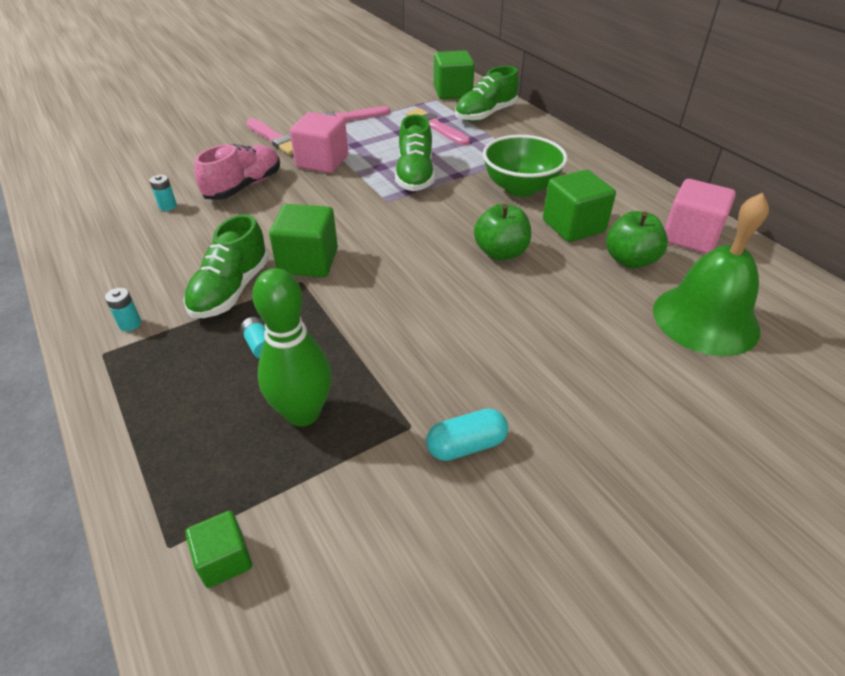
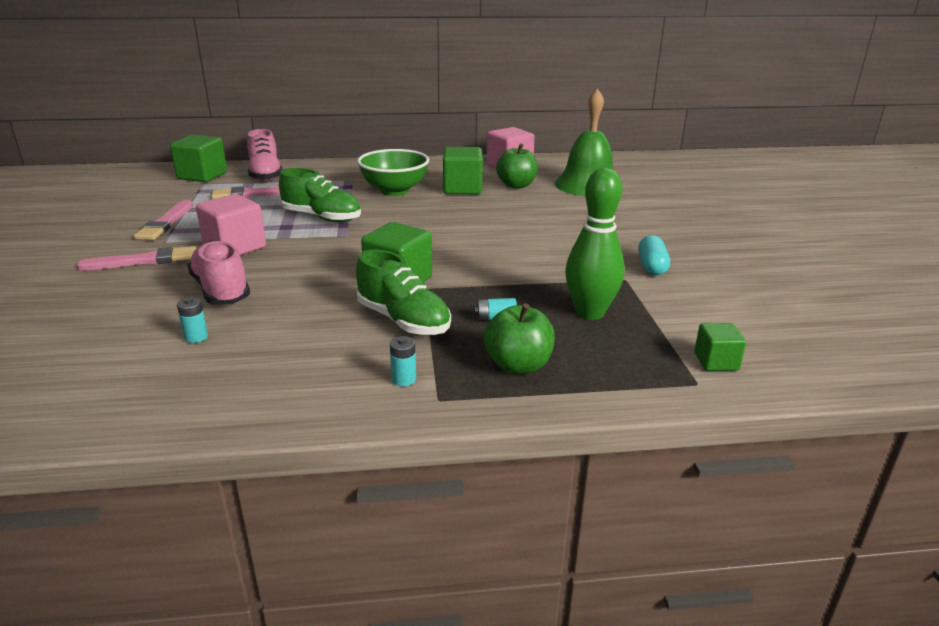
camera: 65 degrees left, 15 degrees down
green shoe [455,66,519,122] -> pink shoe [247,129,283,182]
green apple [474,204,531,260] -> green apple moved to [484,304,555,374]

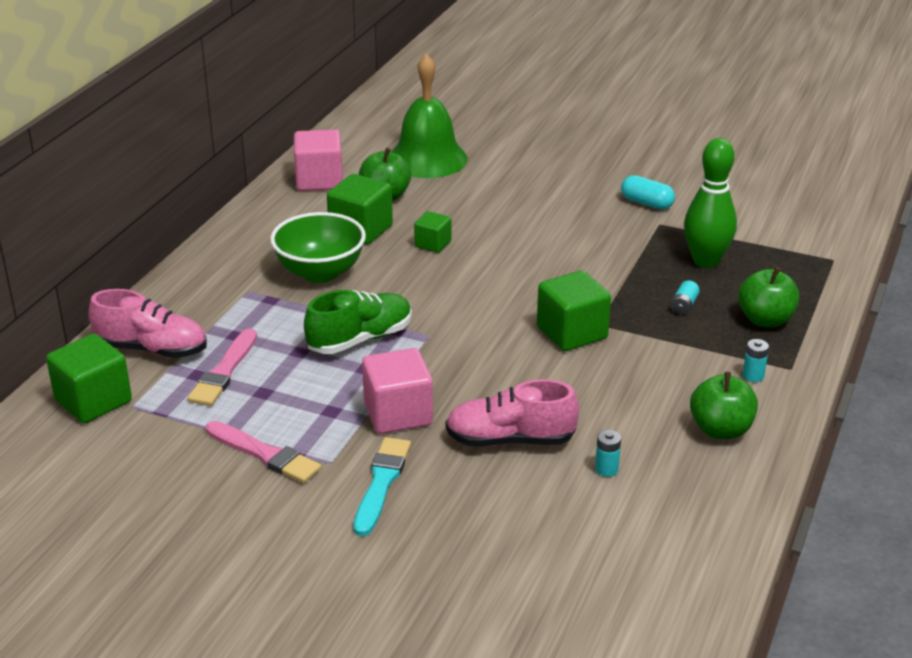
camera: 60 degrees left, 5 degrees up
pink brush [76,246,196,270] -> turquoise brush [354,437,411,536]
green shoe [356,249,451,335] -> none
green cube [694,323,746,371] -> green cube moved to [414,211,451,253]
none -> green apple [690,372,758,439]

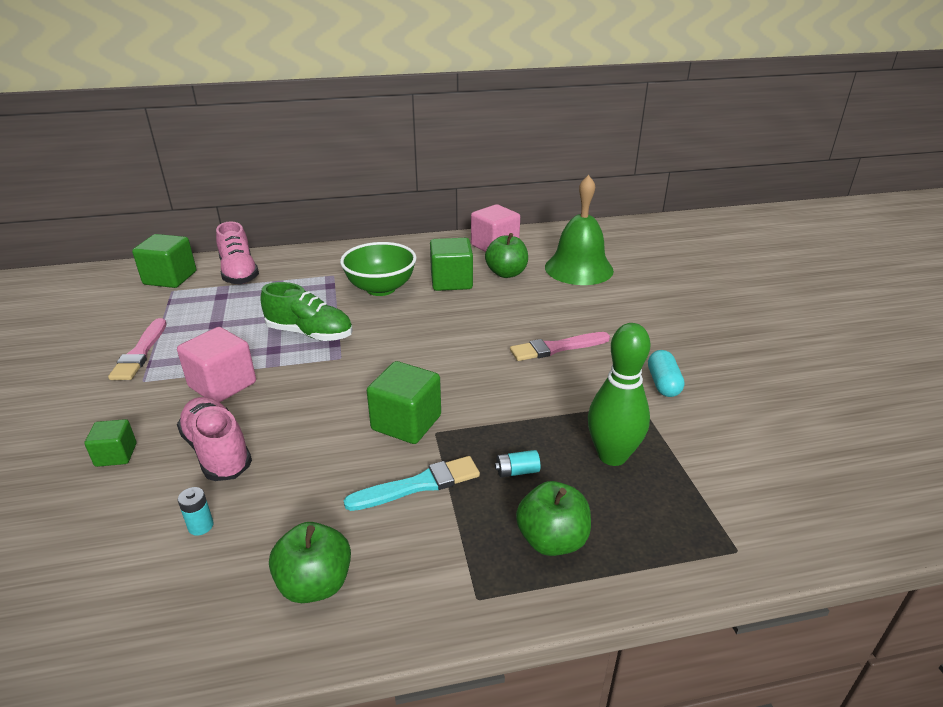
camera: 55 degrees right, 0 degrees up
pink brush [187,328,257,406] -> pink brush moved to [510,332,610,361]
turquoise brush [354,437,411,536] -> turquoise brush moved to [344,456,480,511]
green cube [414,211,451,253] -> green cube moved to [85,419,137,467]
turquoise battery [743,339,769,382] -> none

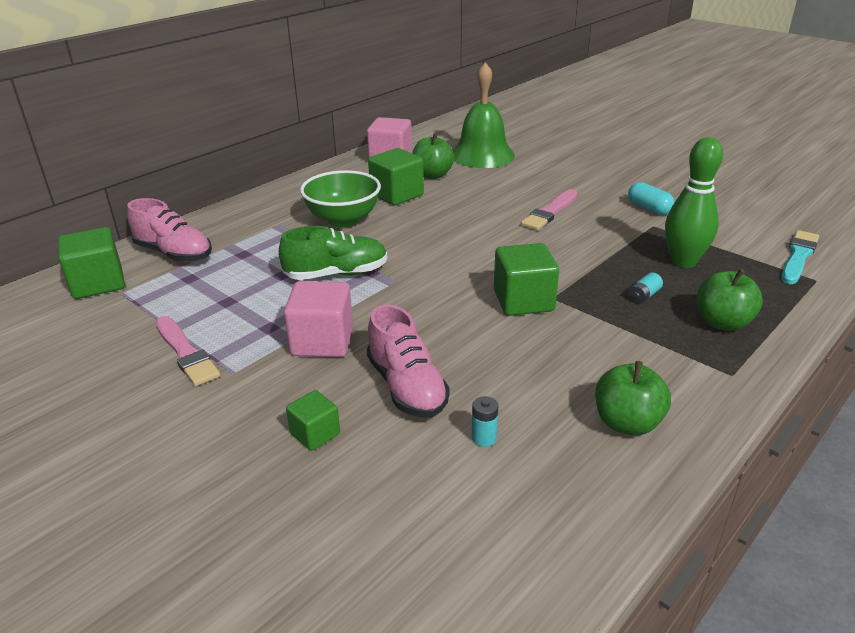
camera: 35 degrees left, 0 degrees up
pink shoe [177,397,252,481] -> pink shoe turned 135 degrees counterclockwise [367,304,450,418]
turquoise brush [344,456,480,511] -> turquoise brush moved to [781,230,819,284]

